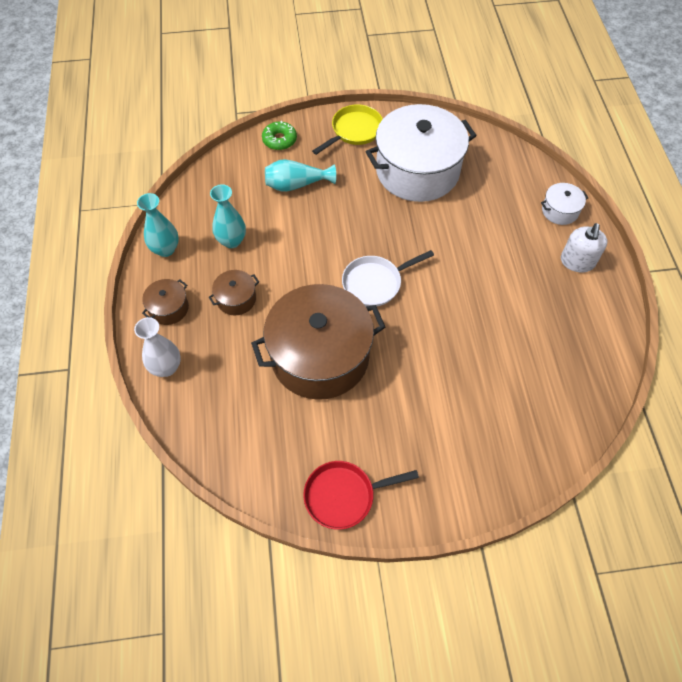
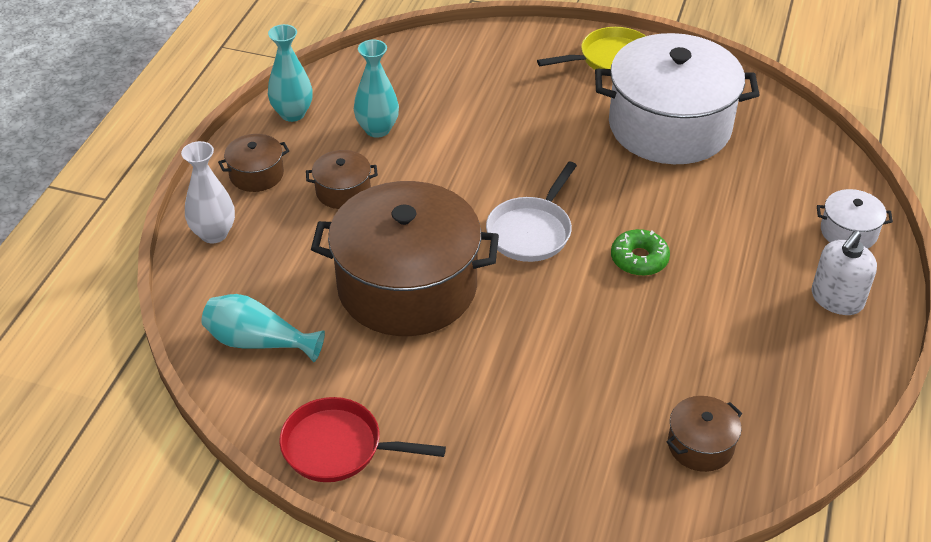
camera: 25 degrees right, 15 degrees down
green donut [262,121,297,150] -> green donut moved to [611,229,670,276]
turquoise vase [265,159,336,192] -> turquoise vase moved to [201,294,325,362]
white pan [342,250,434,306] -> white pan turned 60 degrees counterclockwise [486,162,577,262]
none -> brown pot [667,396,742,472]

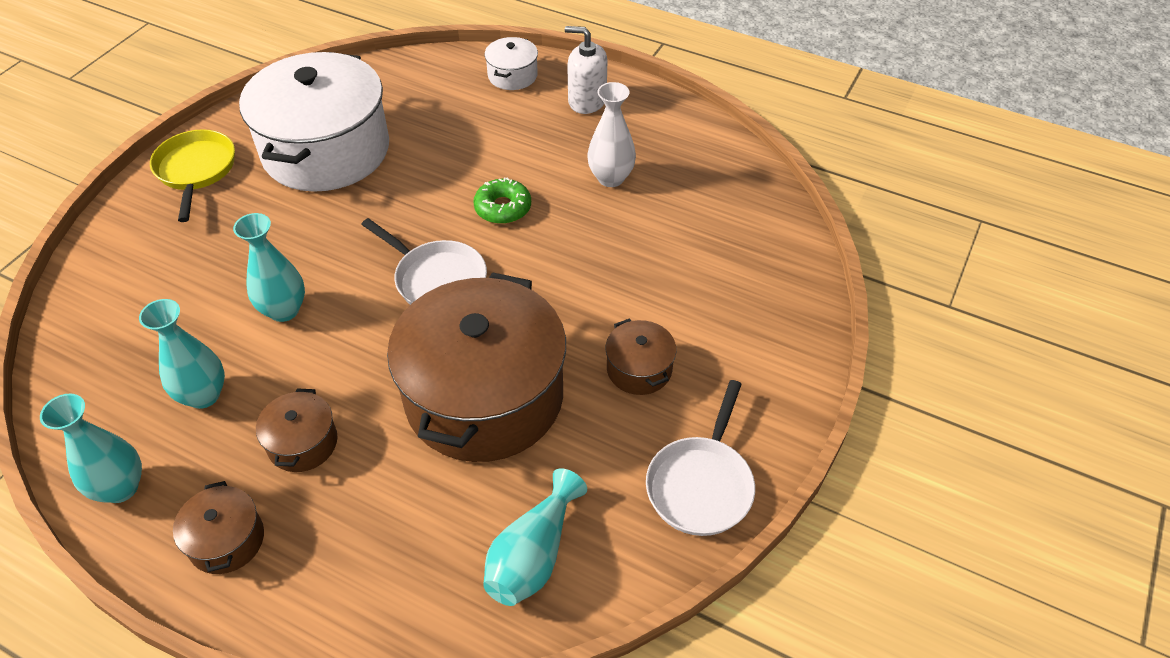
camera: 80 degrees left, 5 degrees up
white vase [181,141,235,243] -> white vase moved to [587,82,636,187]
red pan [279,397,446,482] -> white pan [646,380,755,536]
brown pot [667,396,742,472] -> brown pot moved to [605,319,676,395]
white soap dispenser [812,230,877,315] -> white soap dispenser turned 150 degrees clockwise [565,26,607,114]
none -> turquoise vase [233,213,305,322]

